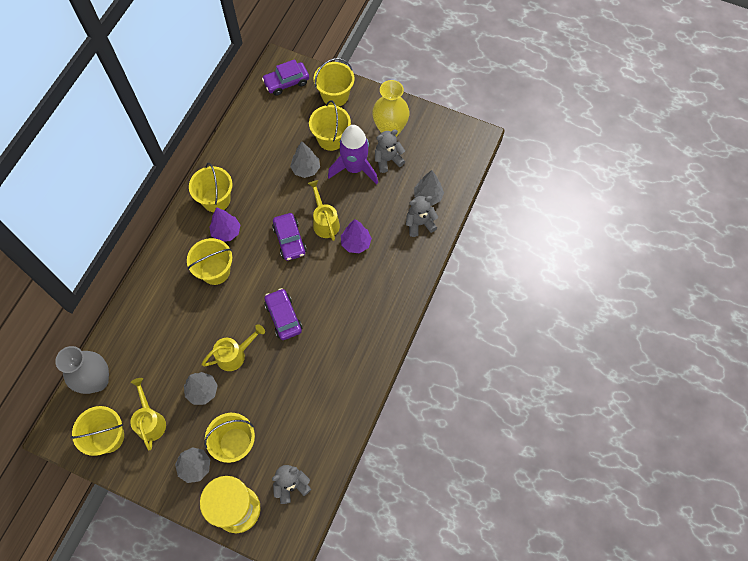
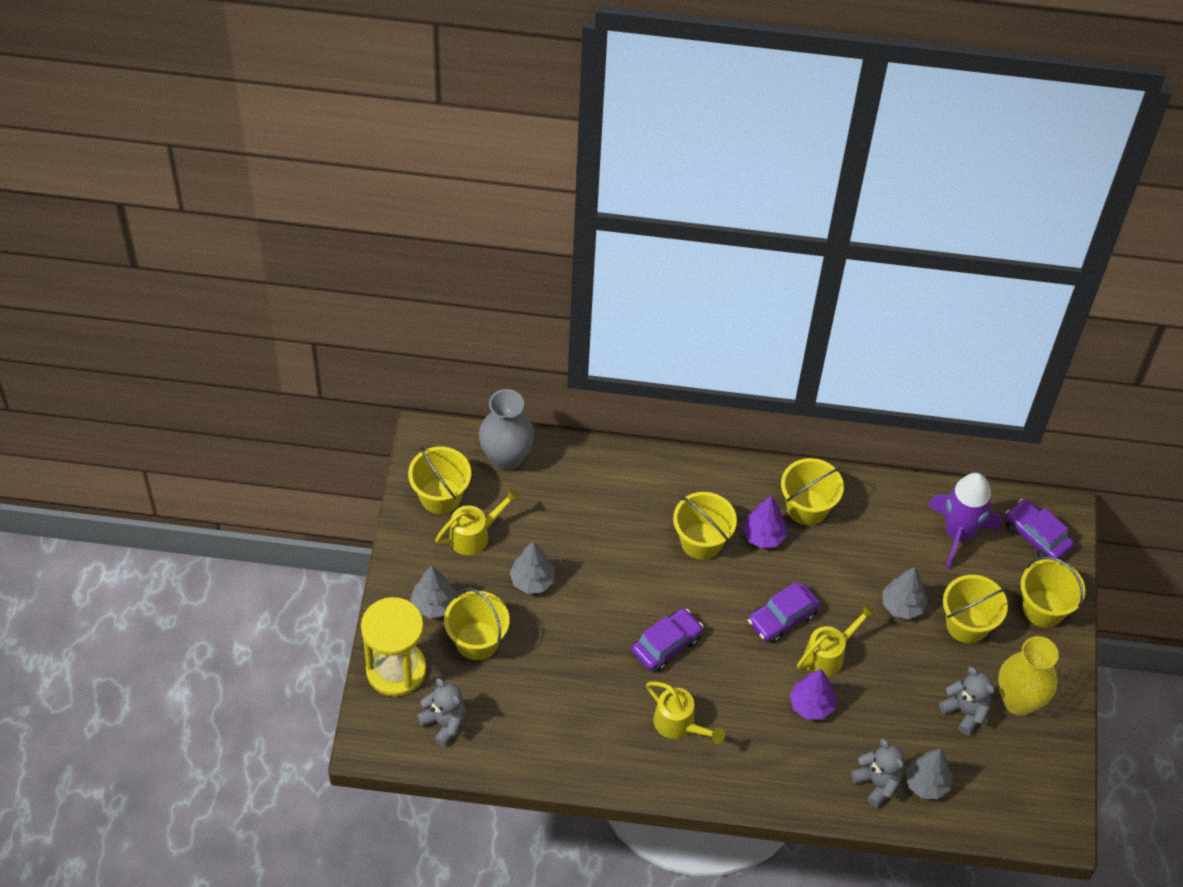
camera: 70 degrees right, 10 degrees down
yellow watering can [201,324,265,371] -> yellow watering can moved to [646,681,725,744]
purple rocket [328,125,378,184] -> purple rocket moved to [928,473,1002,570]

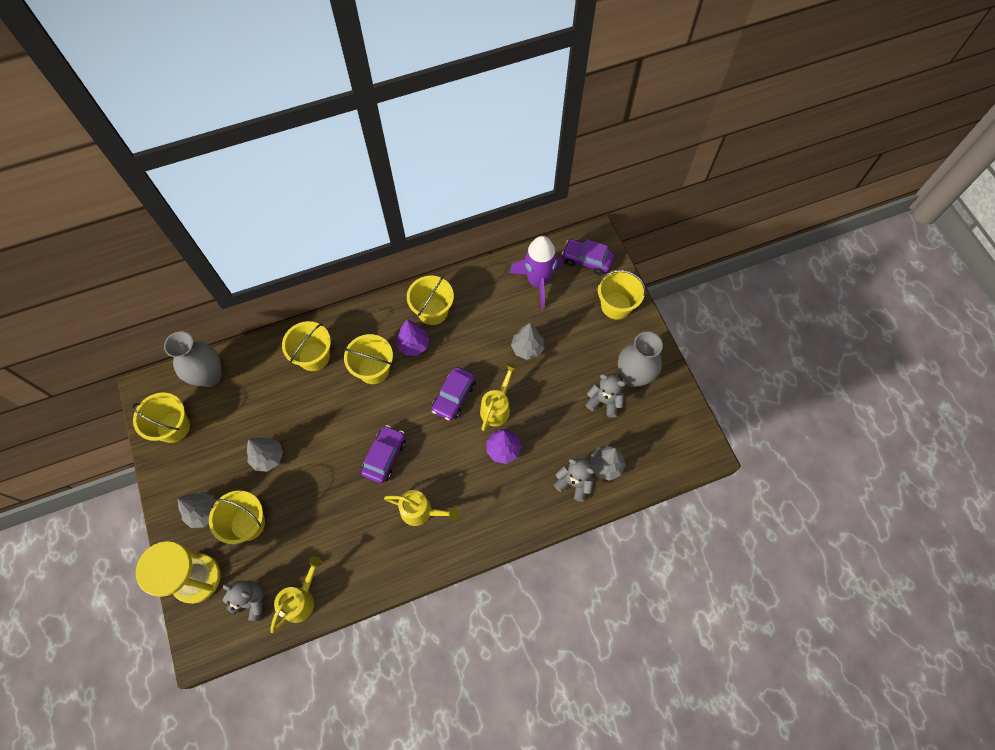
camera: 25 degrees left, 10 degrees up
yellow watering can [435,488,520,555] -> yellow watering can moved to [270,557,322,633]
yellow bucket [943,575,1008,643] -> yellow bucket moved to [282,321,331,371]
yellow vase [998,636,1059,715] -> grey vase [618,332,663,387]

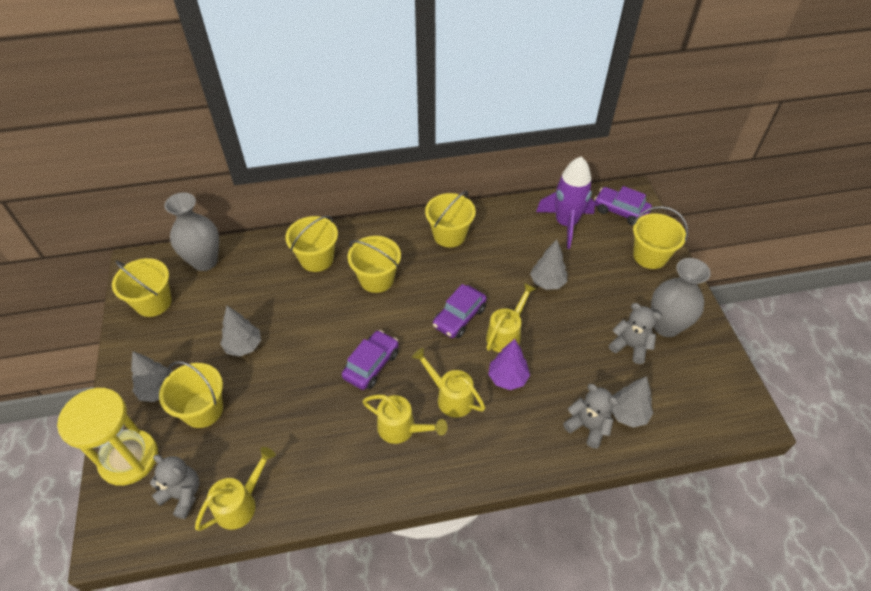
camera: 10 degrees right, 15 degrees down
purple tree [396,319,430,356] -> none
none -> yellow watering can [412,348,486,418]

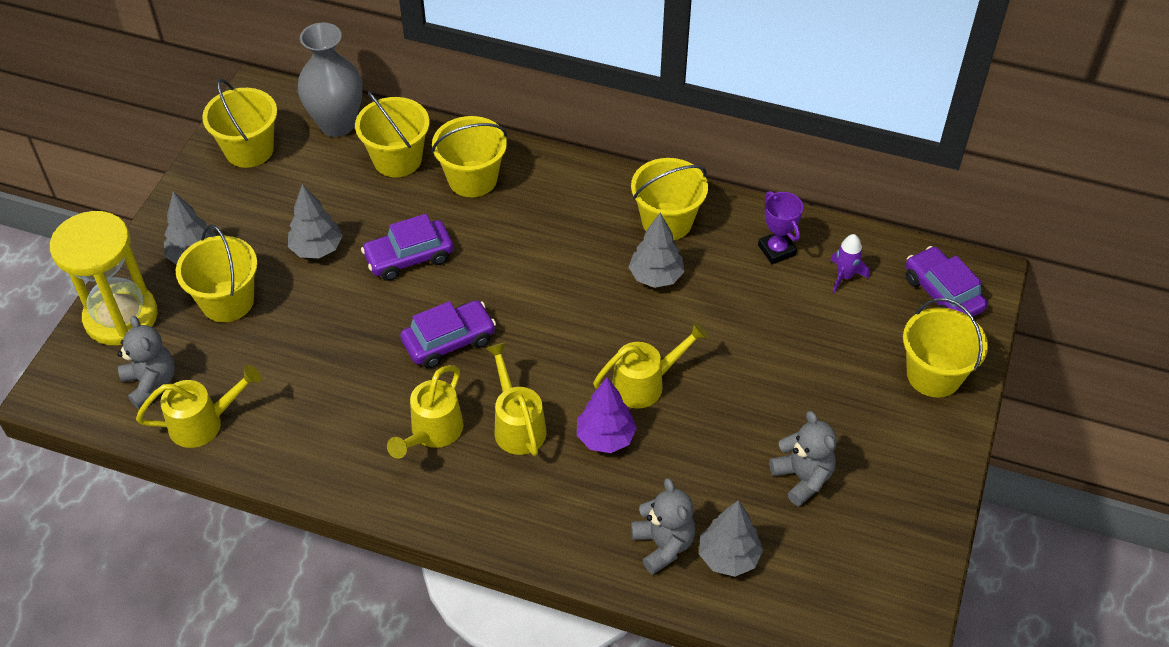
camera: 30 degrees right, 0 degrees up
yellow bucket [347,236,401,293] -> yellow bucket moved to [355,91,430,177]
yellow watering can [362,394,447,444] -> yellow watering can turned 60 degrees clockwise [387,365,464,459]
purple car [433,284,487,338] -> purple car moved to [361,214,453,281]
grey tree [530,240,567,290] -> grey tree moved to [629,213,685,288]
purple rocket [536,156,595,249] -> purple rocket [831,234,870,293], size x0.46
grey vase [651,258,711,337] -> none
none -> purple trophy [758,191,803,264]

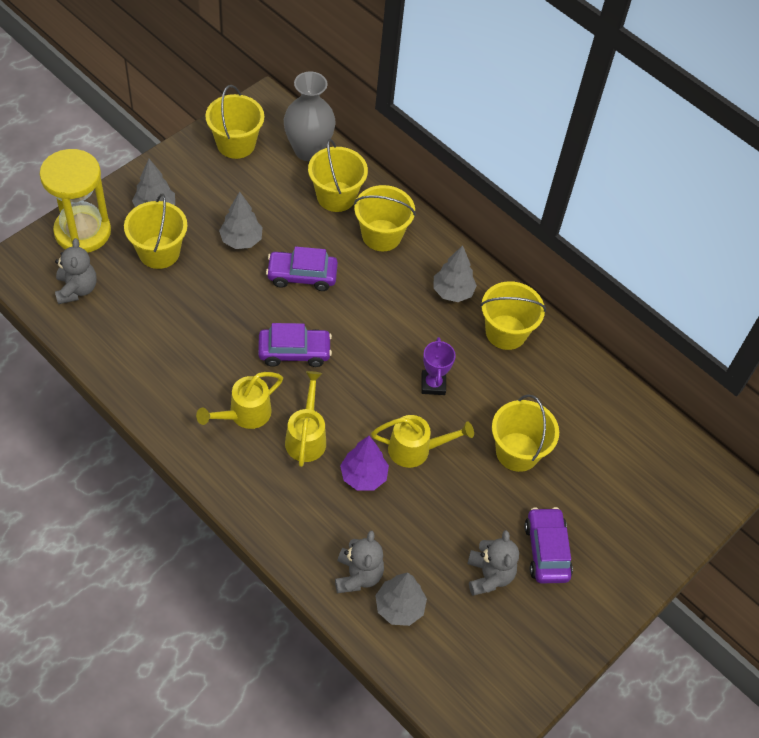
camera: 20 degrees right, 5 degrees up
yellow watering can [136,365,262,448] -> none
grey tree [629,213,685,288] -> grey tree moved to [433,245,477,302]
purple trophy [758,191,803,264] -> purple trophy moved to [421,337,456,395]
purple rocket [831,234,870,293] -> none
yellow bucket [903,298,988,398] -> yellow bucket moved to [492,394,559,472]
purple car [906,246,987,317] -> purple car moved to [524,507,573,583]

